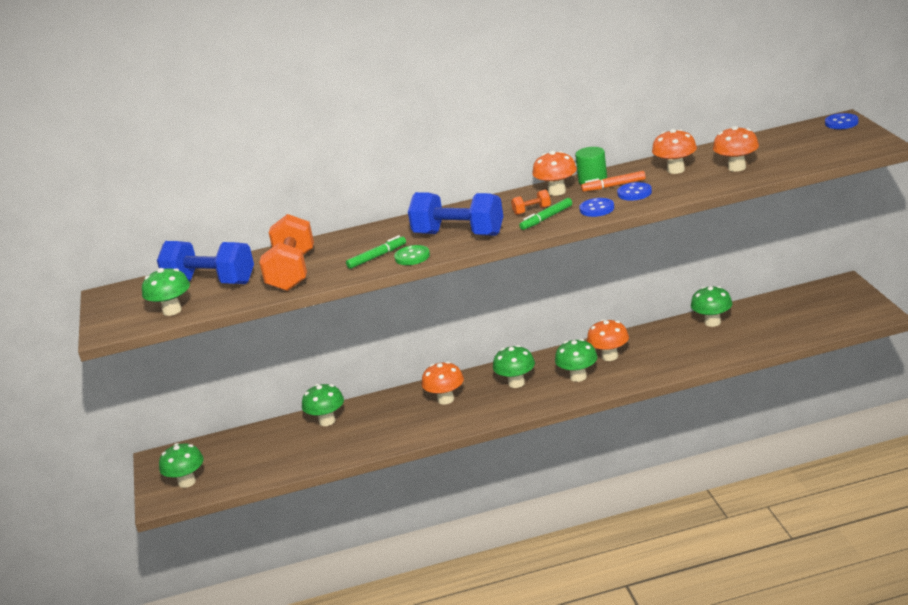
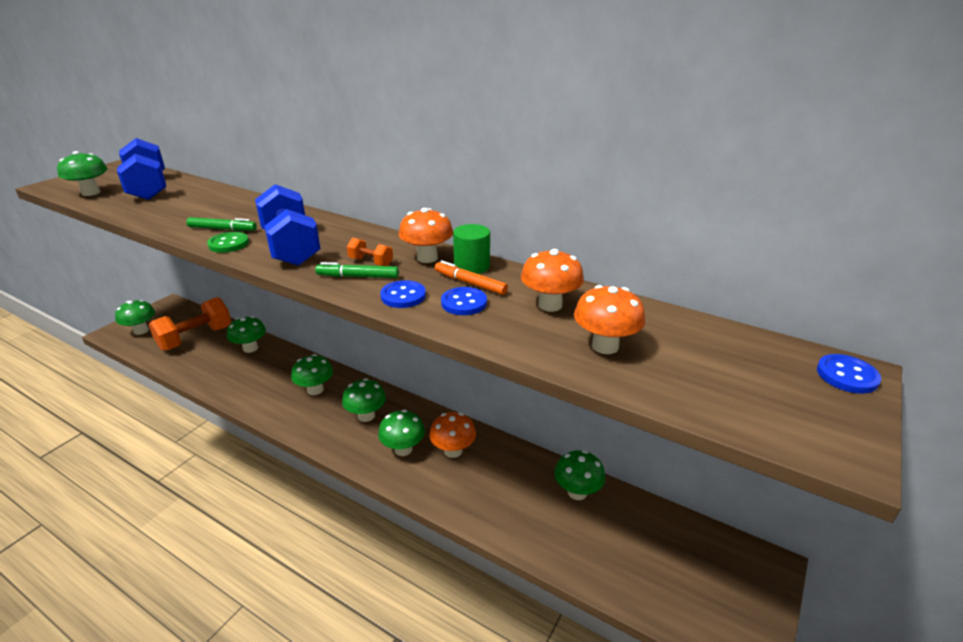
camera: 40 degrees right, 5 degrees up
orange dumbbell [259,214,314,291] -> orange dumbbell moved to [149,297,231,351]
orange mushroom [422,361,464,404] -> green mushroom [291,354,333,395]

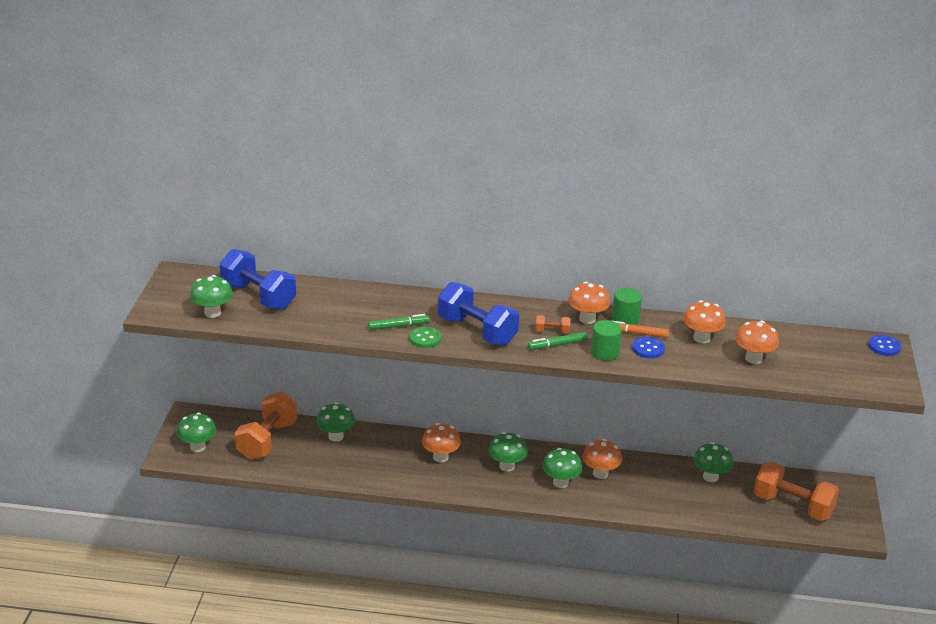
camera: 25 degrees left, 0 degrees up
green mushroom [291,354,333,395] -> orange mushroom [422,423,461,462]
blue button [380,280,426,308] -> green cylinder [591,320,622,361]
none -> orange dumbbell [754,461,839,521]

